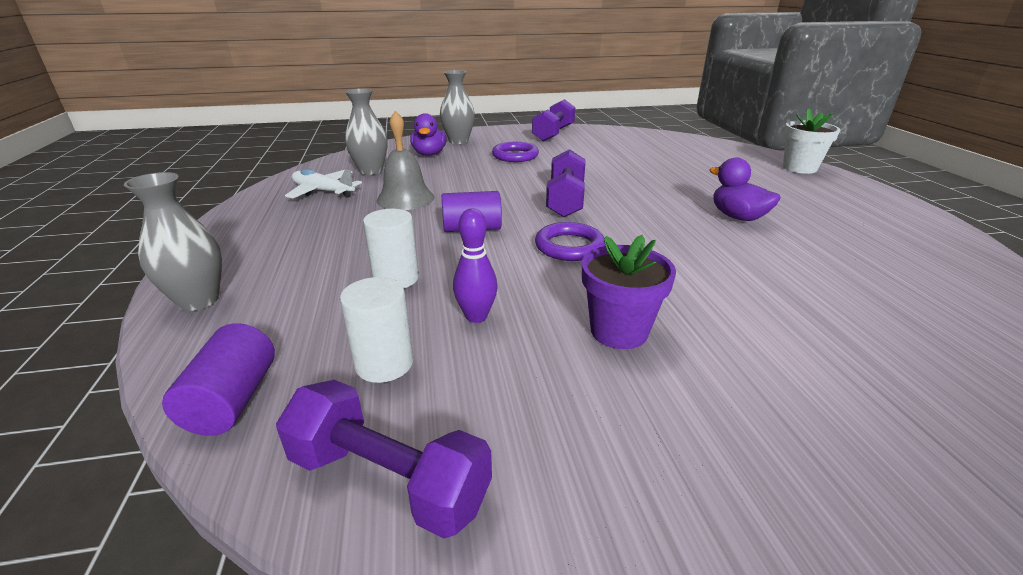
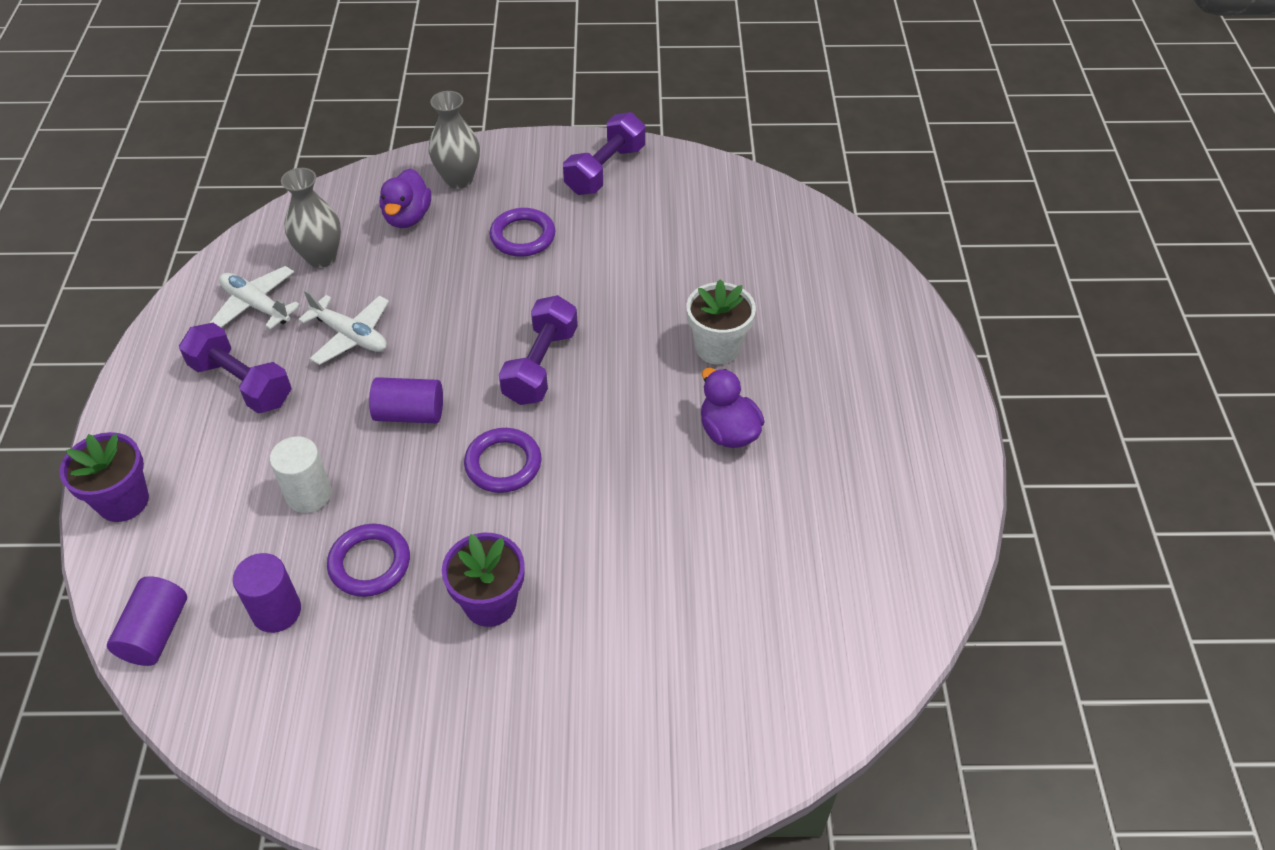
camera: 10 degrees right, 20 degrees up
grey vase [124,172,222,311] -> purple flower pot [60,432,149,522]
purple dumbbell [276,380,492,538] -> purple dumbbell moved to [179,323,292,413]
white cylinder [340,277,413,383] -> purple cylinder [233,553,301,633]
grey bell [376,111,435,210] -> white plane [298,290,389,365]
purple bowling pin [453,208,497,323] -> purple ring [327,524,410,597]
white flower pot [783,108,840,174] -> white flower pot moved to [686,279,756,365]

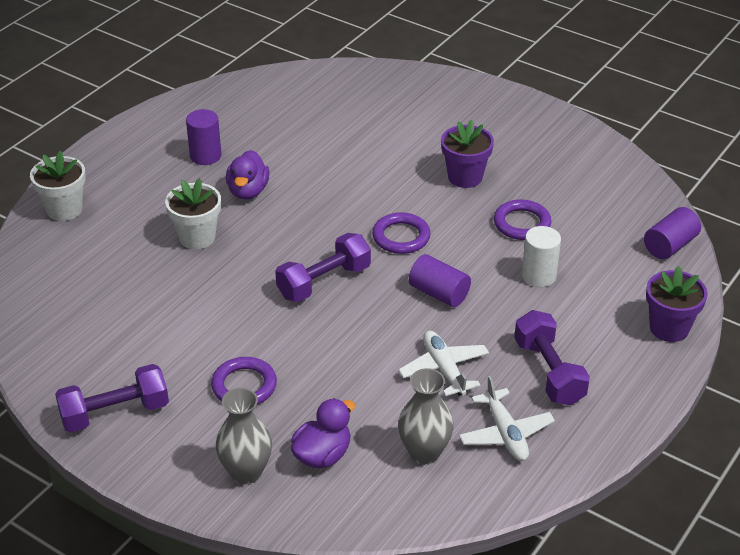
camera: 145 degrees left, 10 degrees down
purple cylinder [233,553,301,633] -> purple cylinder moved to [186,109,221,165]
none -> white flower pot [30,151,86,221]

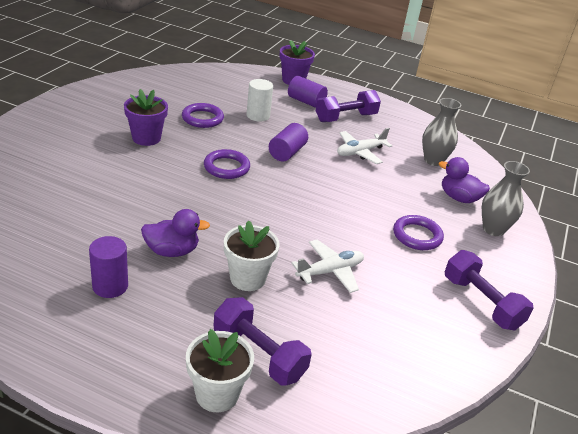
camera: 105 degrees left, 5 degrees down
purple dumbbell [275,233,371,302] -> purple dumbbell moved to [213,297,312,385]
white plane [459,376,555,461] -> white plane moved to [291,240,364,293]
purple cylinder [644,207,701,259] -> purple cylinder moved to [288,76,328,108]

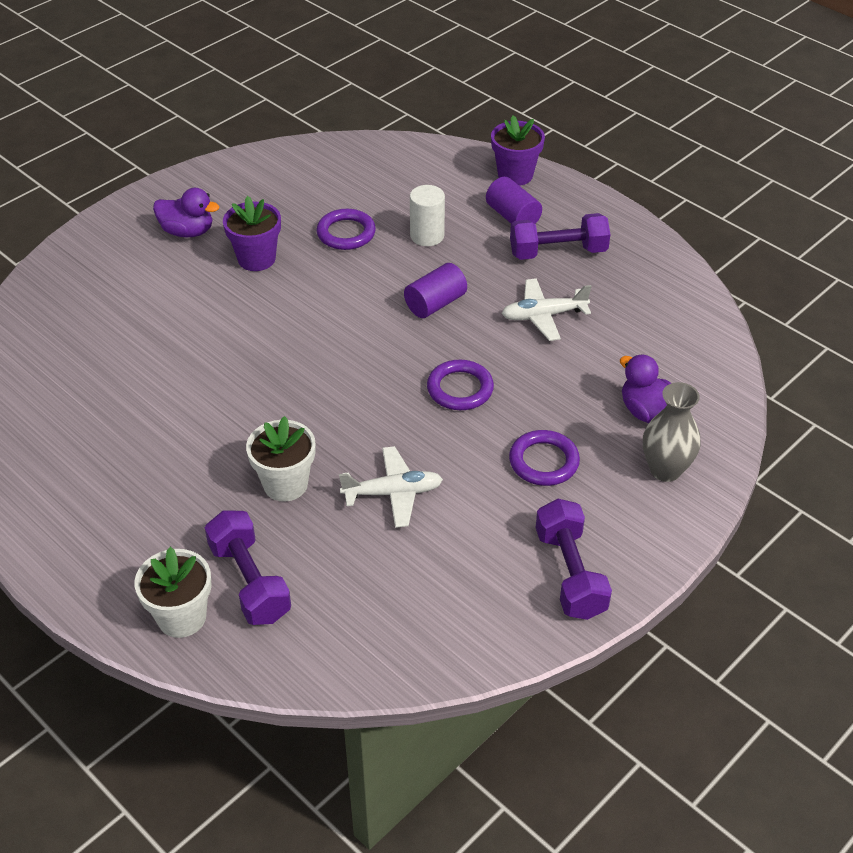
camera: 25 degrees right, 10 degrees up
purple cylinder [89,236,128,298] -> none
purple duck [141,209,210,257] -> purple duck moved to [153,188,219,237]
purple ring [204,149,250,179] -> purple ring moved to [427,360,494,410]
grey vase [422,98,461,166] -> none

